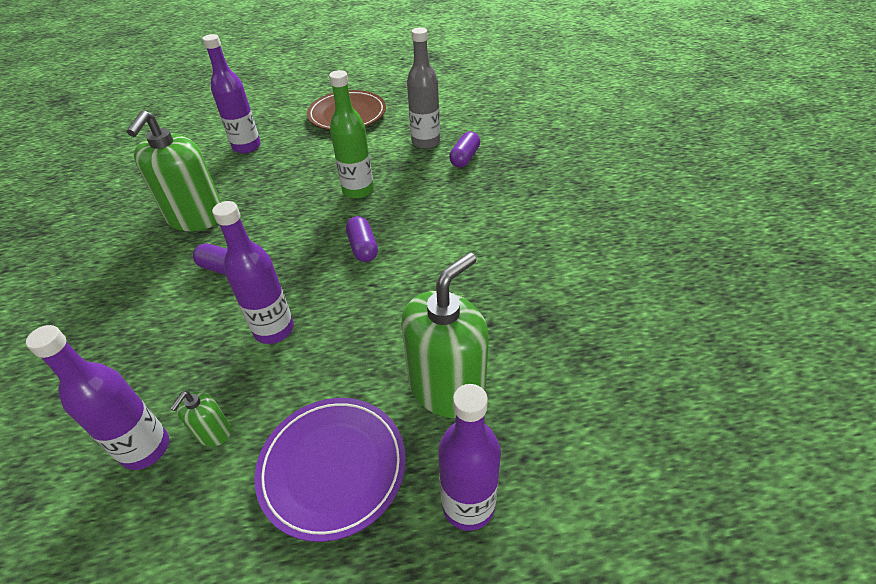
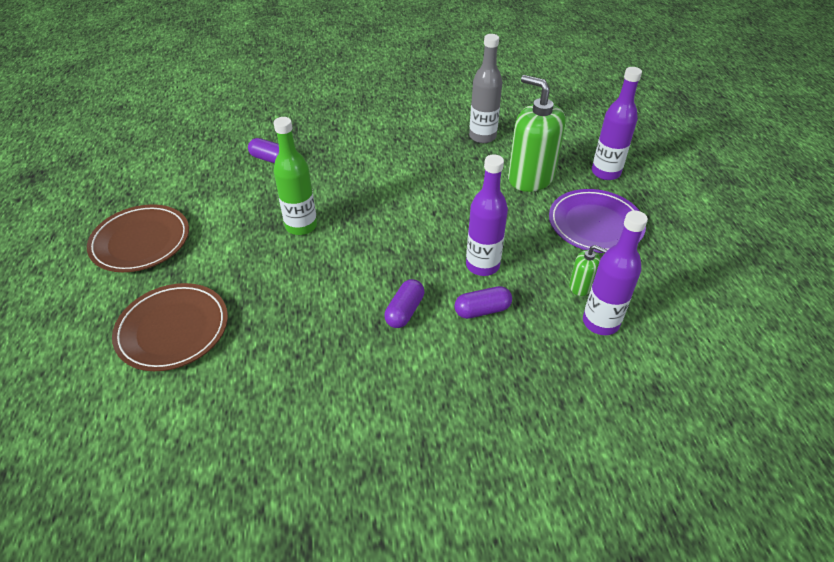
camera: 90 degrees left, 0 degrees up
green soap dispenser [127,110,221,231] -> none
purple bottle [202,34,261,153] -> brown plate [112,283,228,371]
purple capsule [346,216,378,262] -> purple capsule moved to [454,286,512,319]
grey bottle [407,27,440,149] -> grey bottle moved to [469,34,503,143]

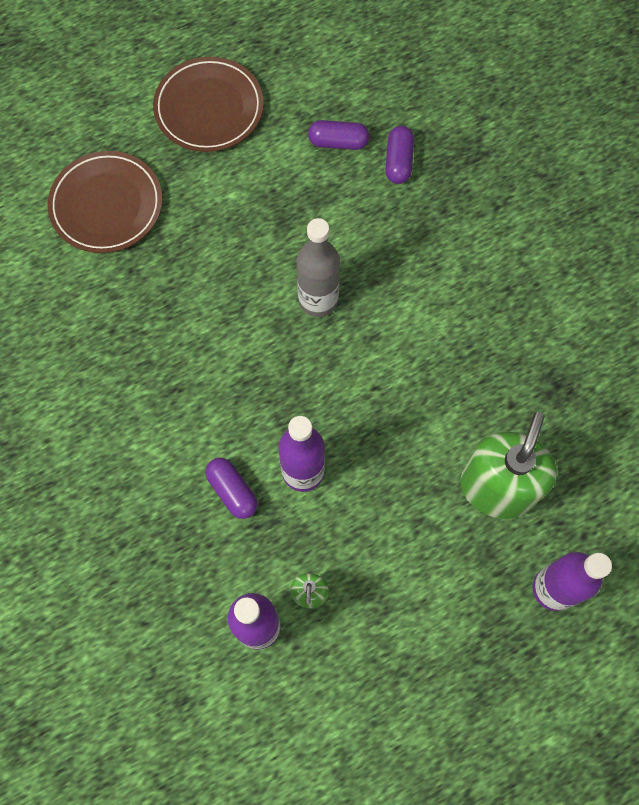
camera: 70 degrees right, 25 degrees up
green bottle [273,117,317,235] -> none
purple capsule [384,279,424,328] -> purple capsule moved to [308,120,369,150]
grey bottle [469,34,503,143] -> grey bottle moved to [297,218,340,317]
purple plate [549,189,646,253] -> none

